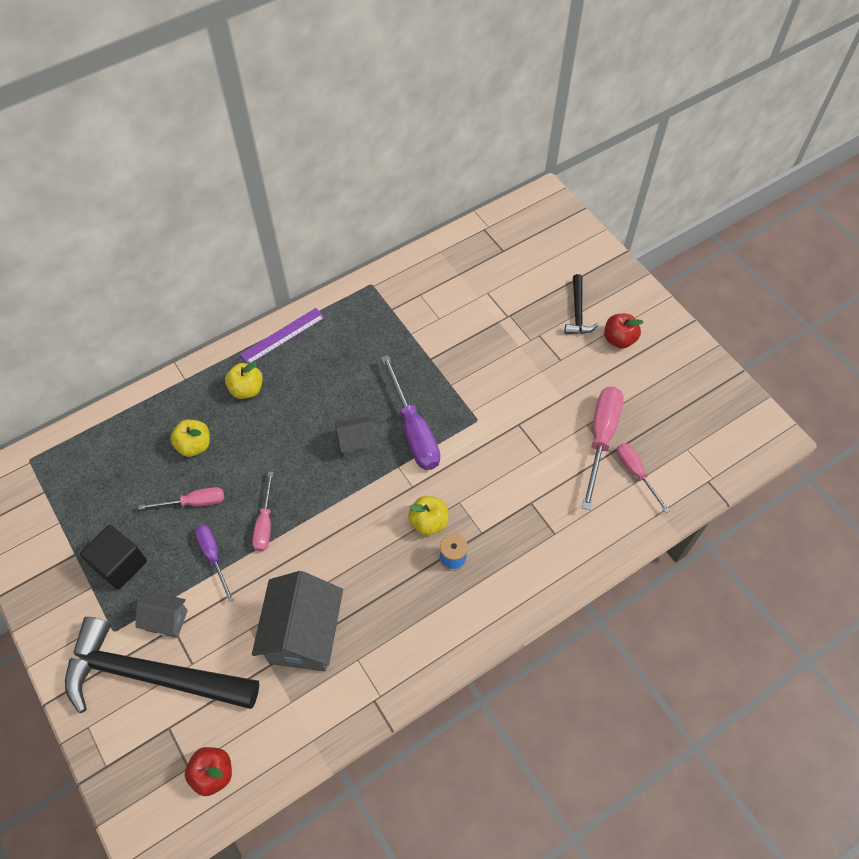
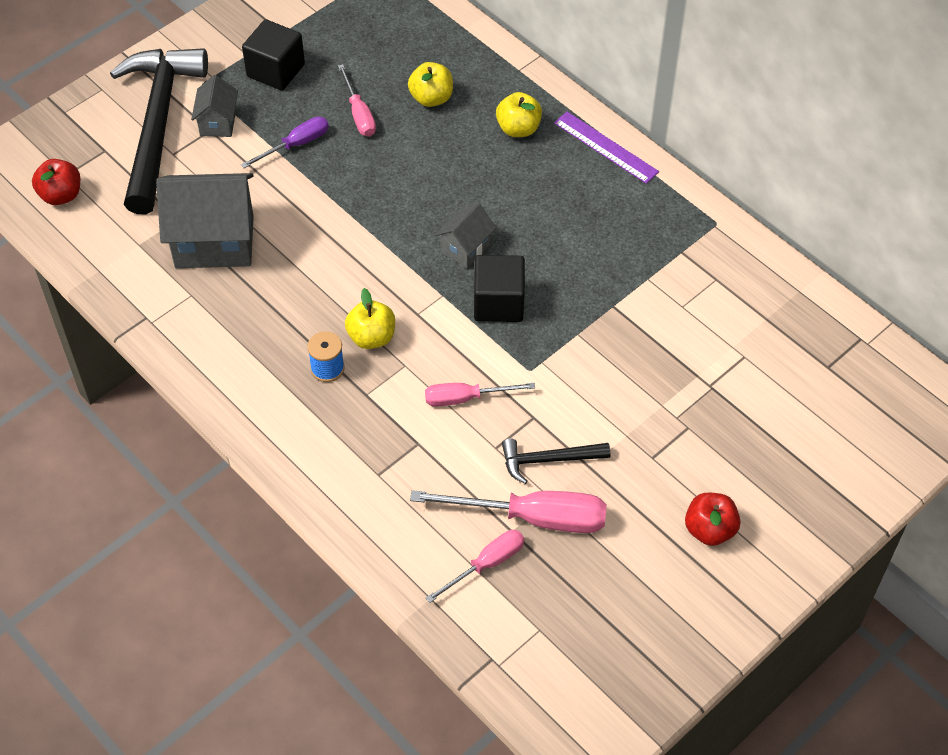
camera: 80 degrees right, 5 degrees down
pink screwdriver [252,472,273,552] -> pink screwdriver moved to [425,383,535,406]
grey house [335,416,376,459] -> grey house turned 60 degrees clockwise [435,203,496,268]
purple screwdriver [381,355,440,470] -> black cube [474,255,525,322]
black hammer [565,274,598,334] -> black hammer moved to [502,439,610,484]

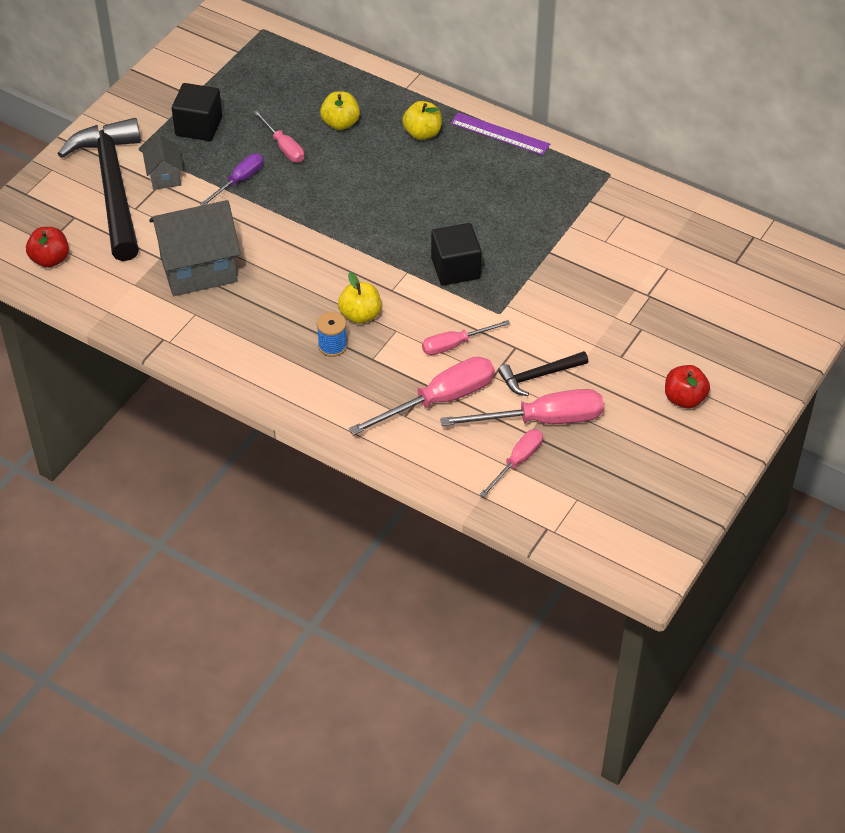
camera: 15 degrees left, 5 degrees down
grey house [435,203,496,268] -> none
none -> pink screwdriver [349,357,495,435]

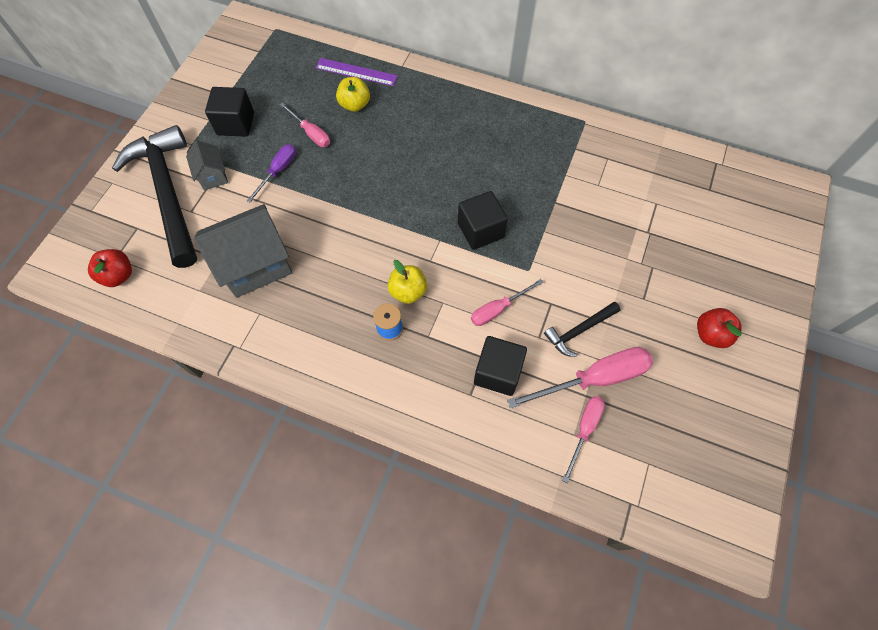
camera: 10 degrees left, 15 degrees up
pink screwdriver [349,357,495,435] -> black cube [474,336,527,396]
yellow apple [402,101,442,140] -> none
purple ruler [450,112,550,155] -> purple ruler moved to [315,58,398,86]

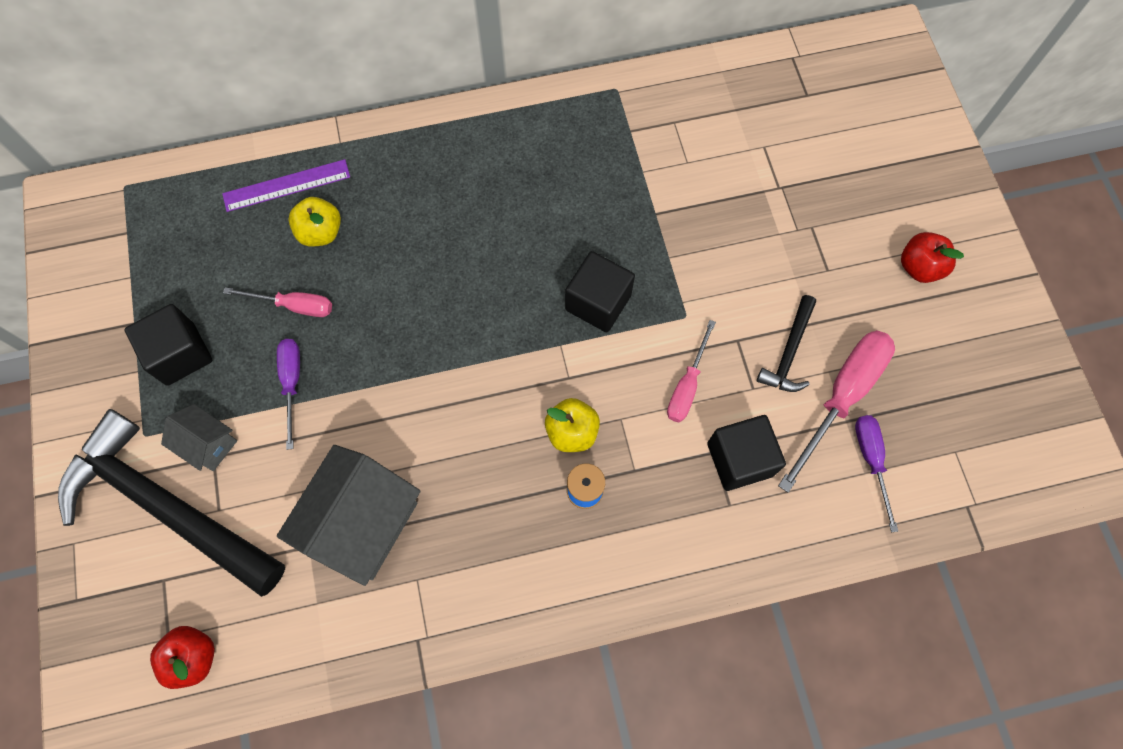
camera: 35 degrees left, 5 degrees up
pink screwdriver [562,396,605,483] -> purple screwdriver [855,415,898,532]

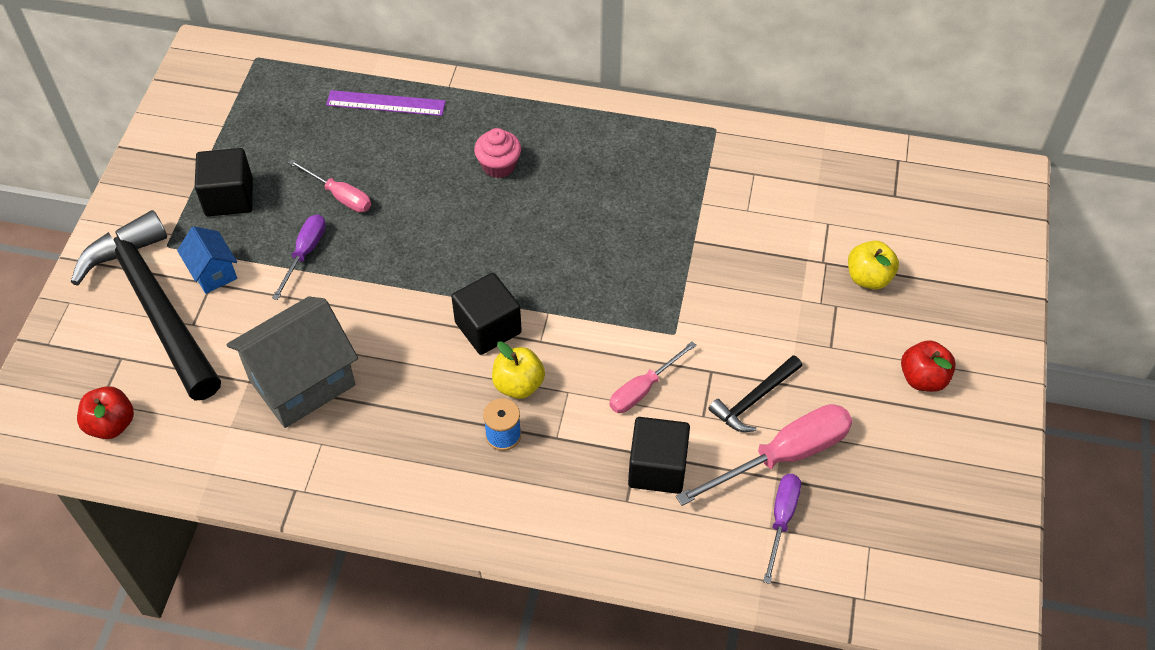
camera: 25 degrees right, 15 degrees down
grey house [161,404,237,471] -> blue house [177,226,237,294]
yellow apple [288,197,341,247] -> yellow apple moved to [848,241,899,289]
black cube [565,251,635,332] -> black cube moved to [451,273,522,355]
none -> pink cupcake [474,128,521,178]

